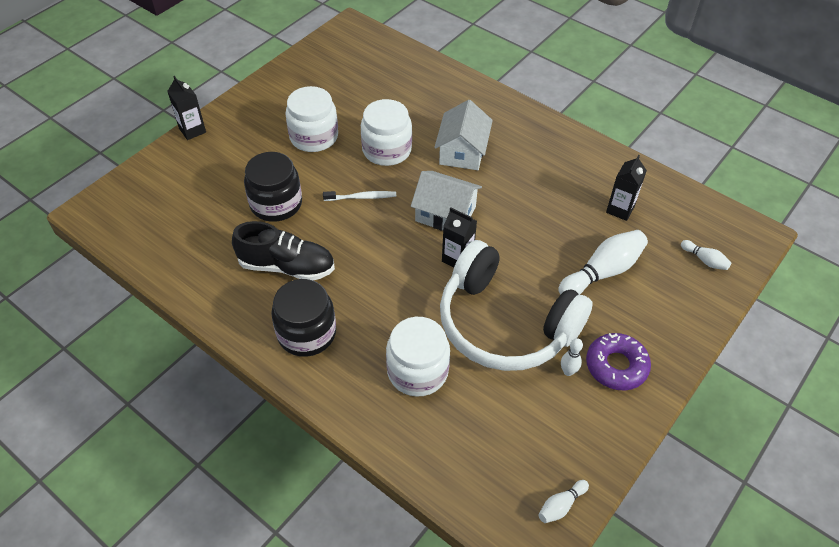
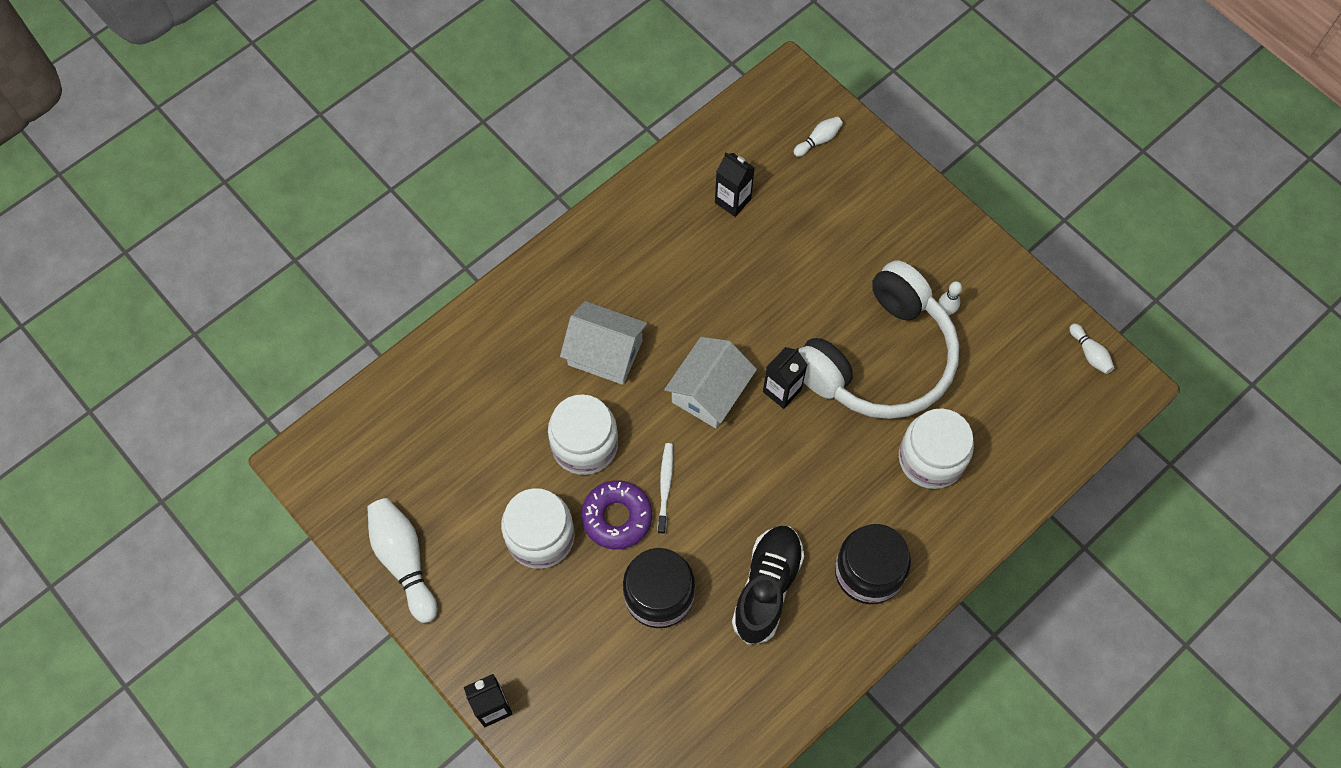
camera: 80 degrees left, 15 degrees up
white bowling pin [558,230,648,295] -> white bowling pin moved to [367,498,437,623]
purple donut [586,333,651,390] -> purple donut moved to [581,480,652,550]

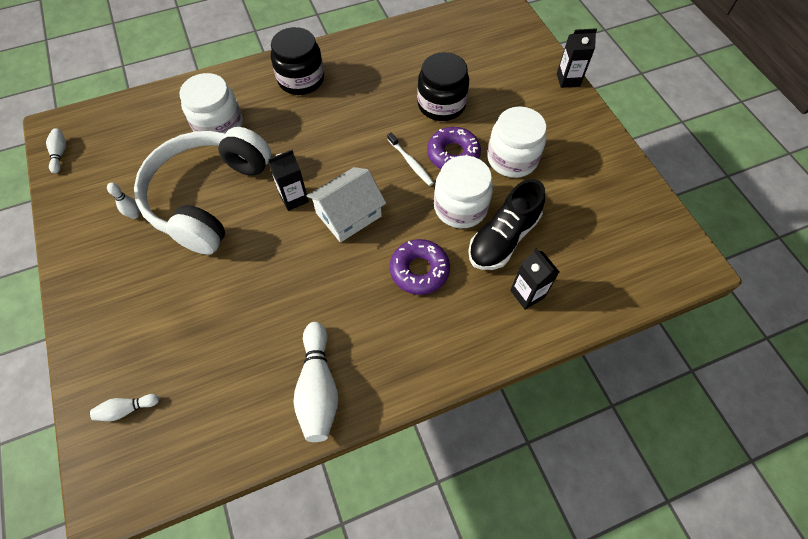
camera: 160 degrees left, 5 degrees down
white bowling pin [367,498,437,623] -> white bowling pin moved to [293,322,338,442]
white house [560,301,648,385] -> purple donut [390,239,450,295]
white toothbrush [657,443,673,534] -> white toothbrush turned 60 degrees counterclockwise [387,132,434,186]
black carton [715,152,754,217] -> black carton moved to [510,248,559,310]
black shoe [732,526,804,645] -> black shoe moved to [468,179,545,270]
white headphones [798,261,959,419] -> white headphones turned 45 degrees counterclockwise [134,127,271,255]

